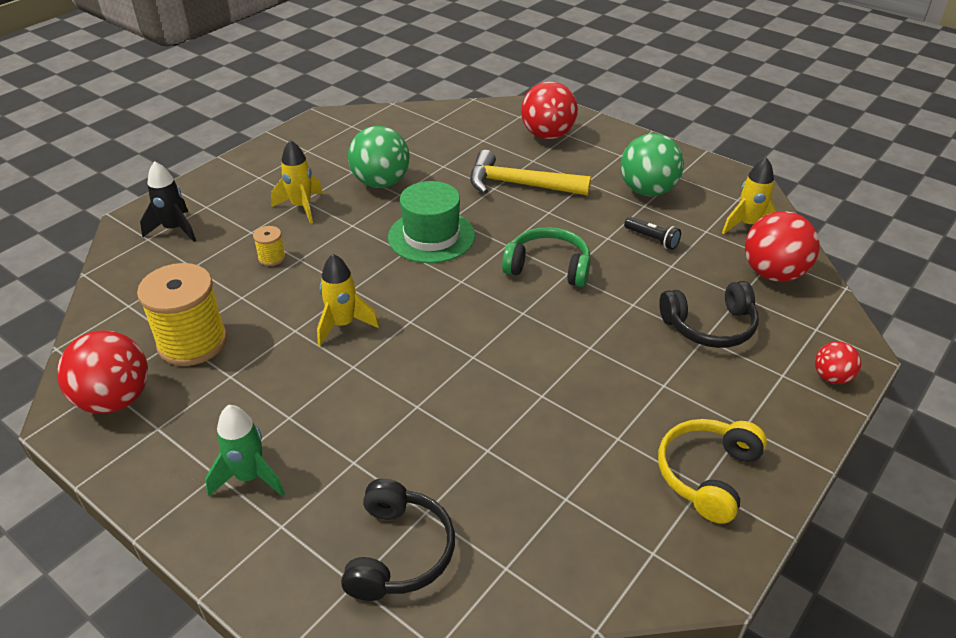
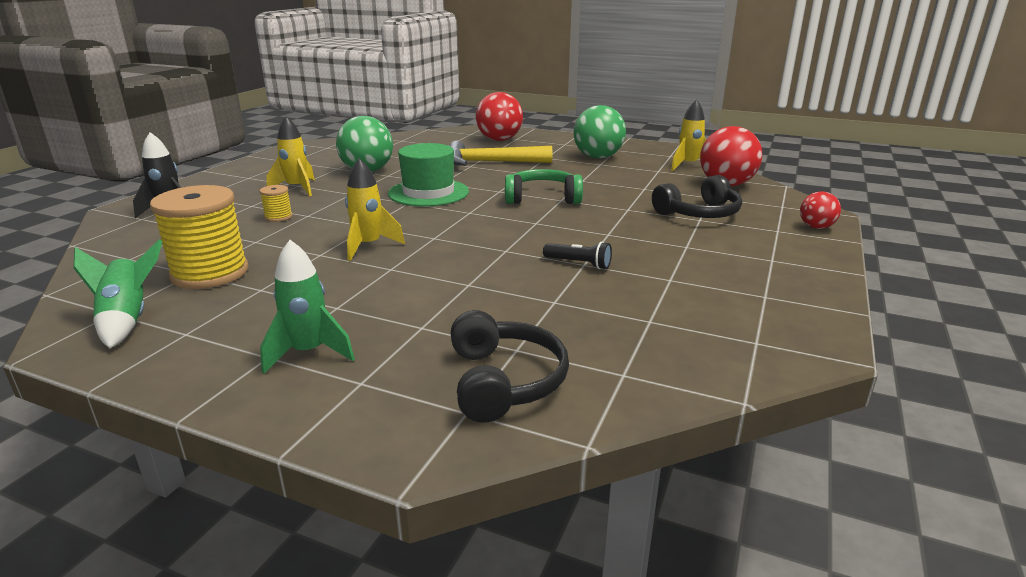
camera: 15 degrees left, 15 degrees down
red ball [57,330,148,414] -> green rocket [74,239,163,349]
black flashlight [624,217,681,250] -> black flashlight moved to [543,242,612,269]
yellow headphones [658,419,767,524] -> none

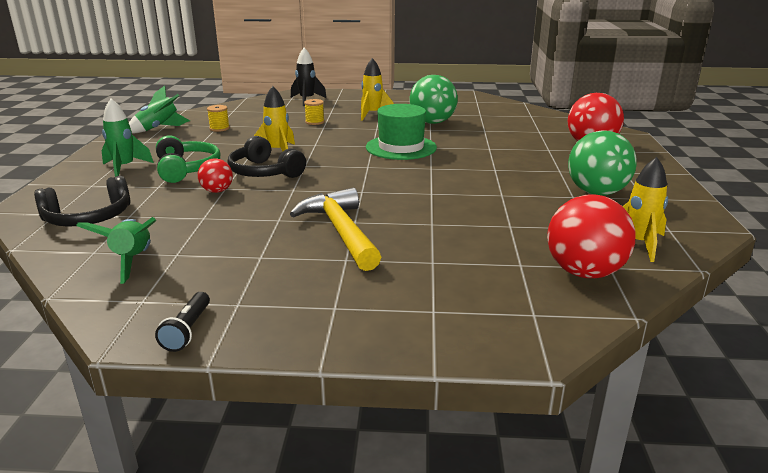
camera: 70 degrees right, 0 degrees up
yellow spool [150,185,249,289] -> yellow spool [207,105,230,132], size x0.45
yellow hammer [449,141,552,166] -> yellow hammer moved to [290,188,381,271]
green headphones [505,169,583,204] -> green headphones moved to [156,135,220,183]
black flashlight [543,242,612,269] -> black flashlight moved to [155,292,210,352]
black headphones [652,175,742,218] -> black headphones moved to [228,136,306,178]
red ball [800,192,841,229] -> red ball moved to [198,159,233,193]
none -> green rocket [76,217,156,284]

